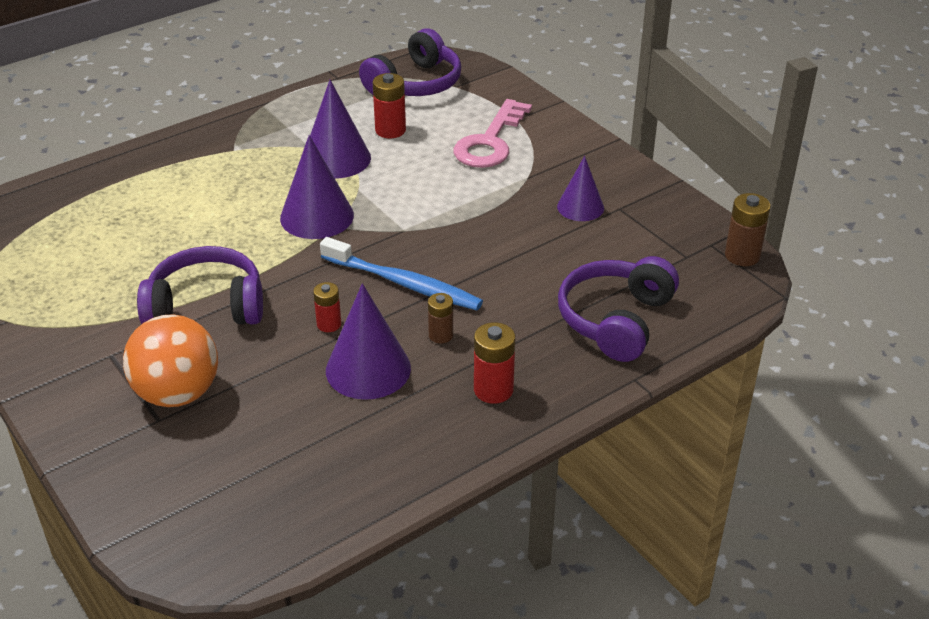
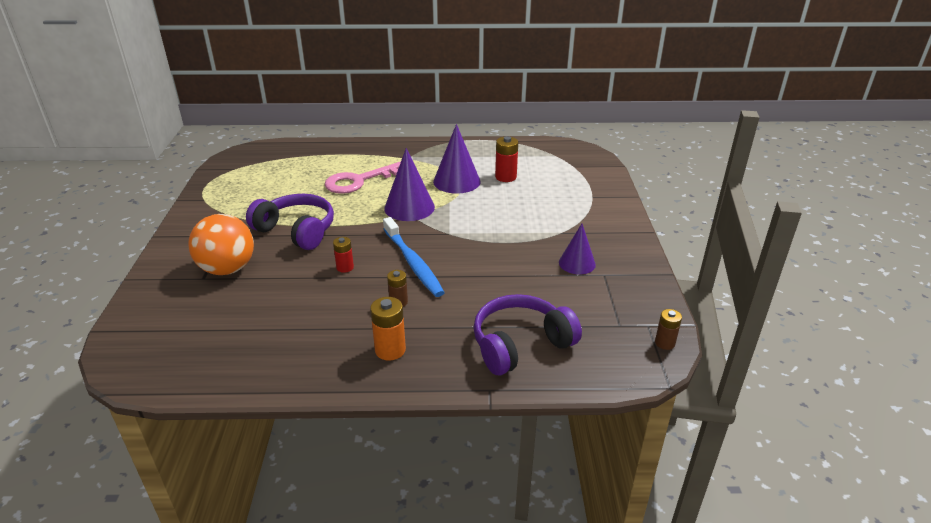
camera: 35 degrees right, 5 degrees down
purple cone [326,283,411,400] -> none
purple headphones [359,28,461,96] -> none
pink key [454,99,532,168] -> pink key moved to [325,161,401,194]
red battery [474,322,515,404] -> orange battery [370,297,406,361]
brown battery [725,193,771,266] -> brown battery [655,309,682,350], size x0.65

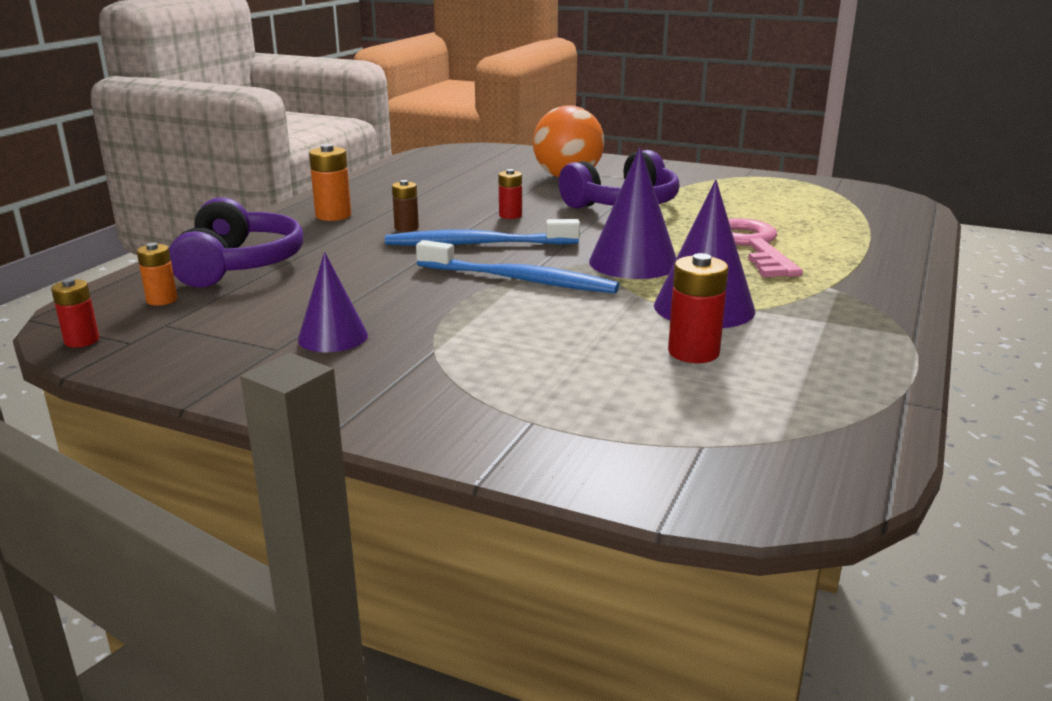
camera: 115 degrees right, 10 degrees down
brown battery [655,309,682,350] -> red battery [51,278,99,348]
none -> orange battery [137,243,177,306]
none -> blue toothbrush [416,240,620,293]

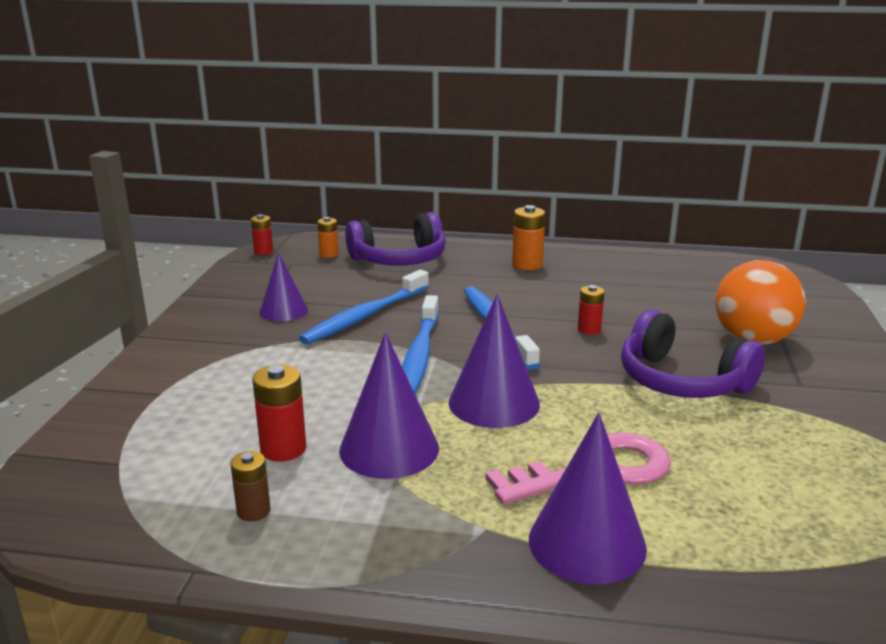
camera: 75 degrees right, 0 degrees up
brown battery [392,180,419,232] -> brown battery moved to [230,451,271,522]
none -> blue toothbrush [299,270,429,344]
none -> purple cone [529,413,647,585]

